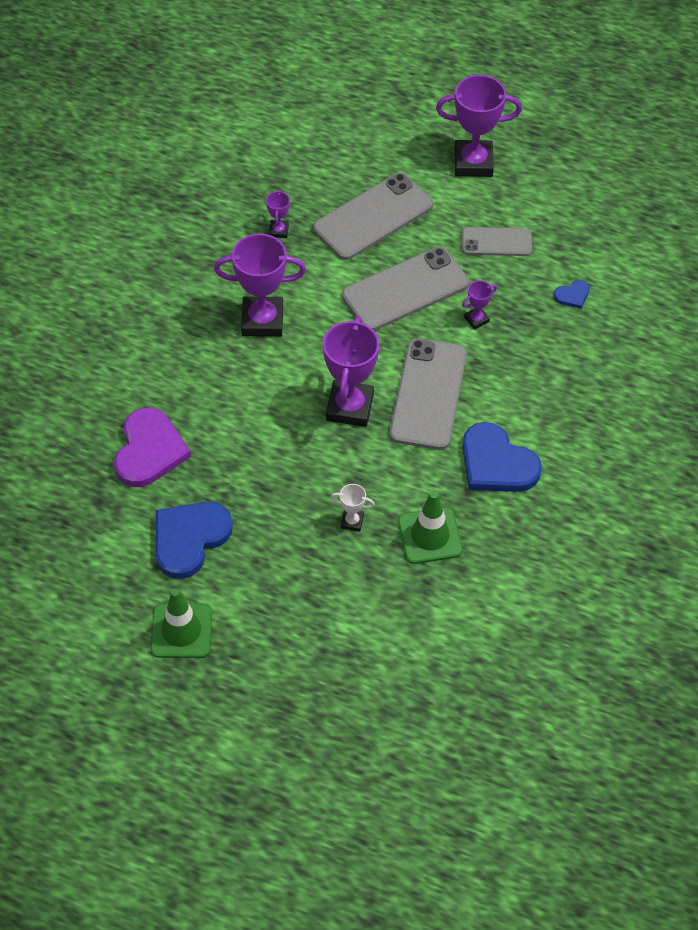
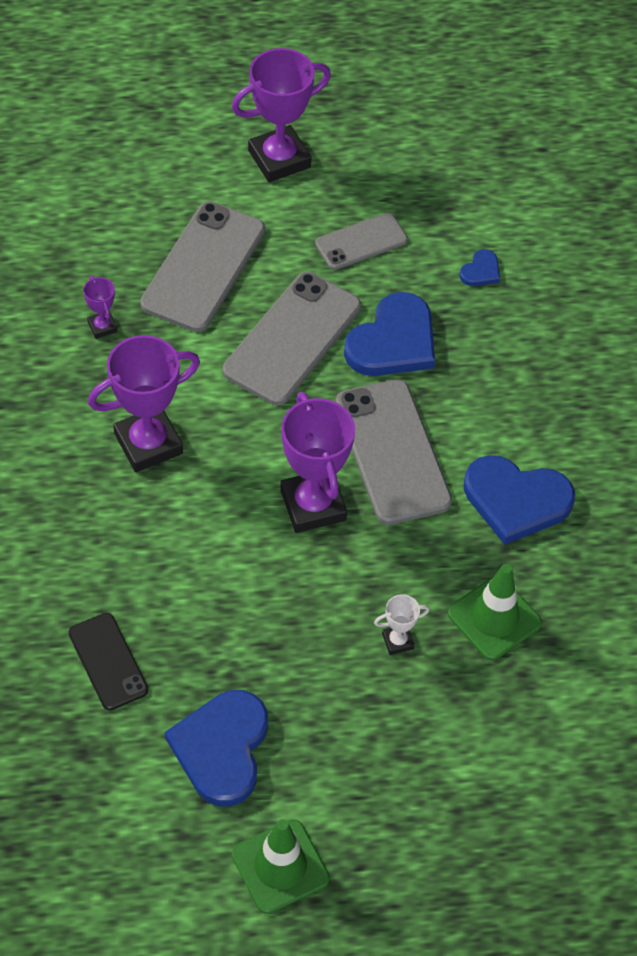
camera: 30 degrees left, 0 degrees up
purple heart [114,408,191,487] -> black phone [69,613,148,710]
purple trophy [462,280,497,330] -> blue heart [344,292,435,376]

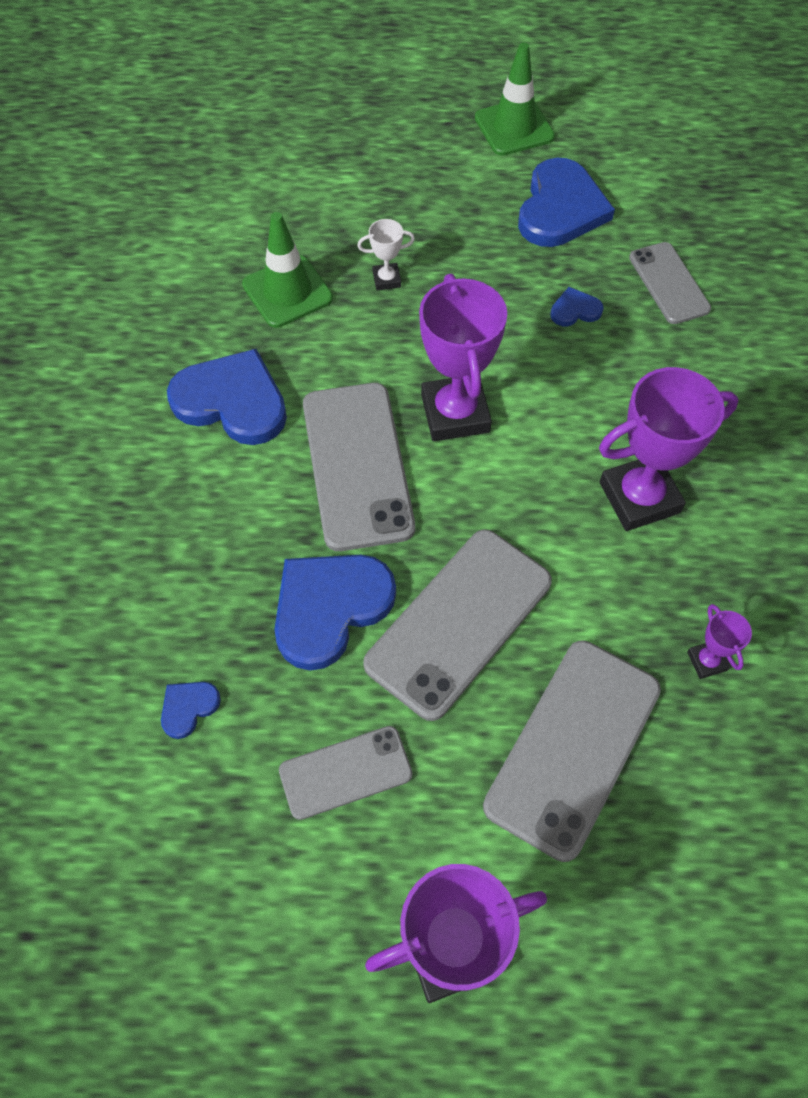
camera: 170 degrees left, 5 degrees up
black phone [69,613,148,710] -> grey phone [629,242,711,324]
none -> blue heart [550,287,604,326]

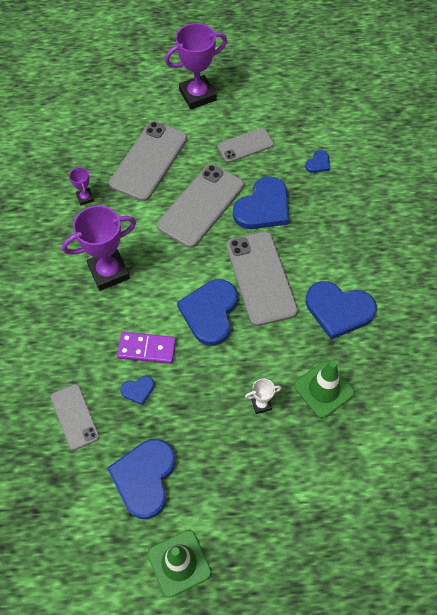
camera: 175 degrees right, 0 degrees up
purple trophy [419,273,507,441] -> blue heart [177,279,237,346]
none -> purple domino [117,332,176,364]

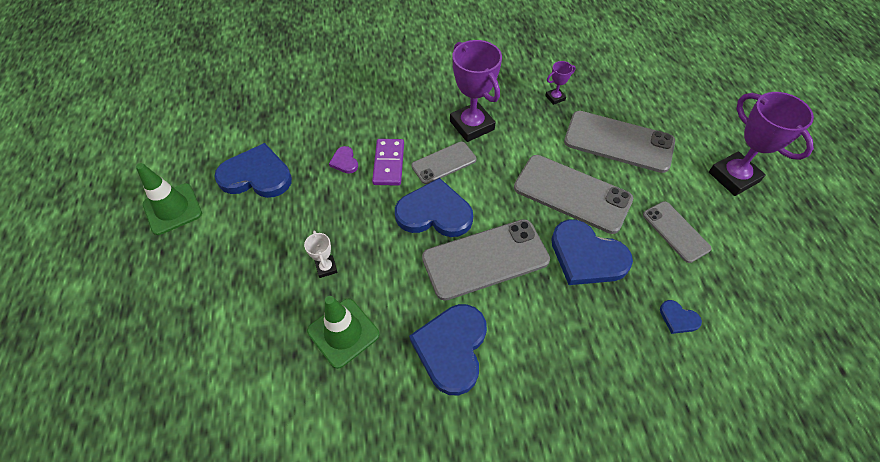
camera: 85 degrees right, 5 degrees down
grey phone [51,384,99,450] -> grey phone moved to [411,142,477,184]
blue heart [120,376,154,405] -> purple heart [329,146,358,174]

